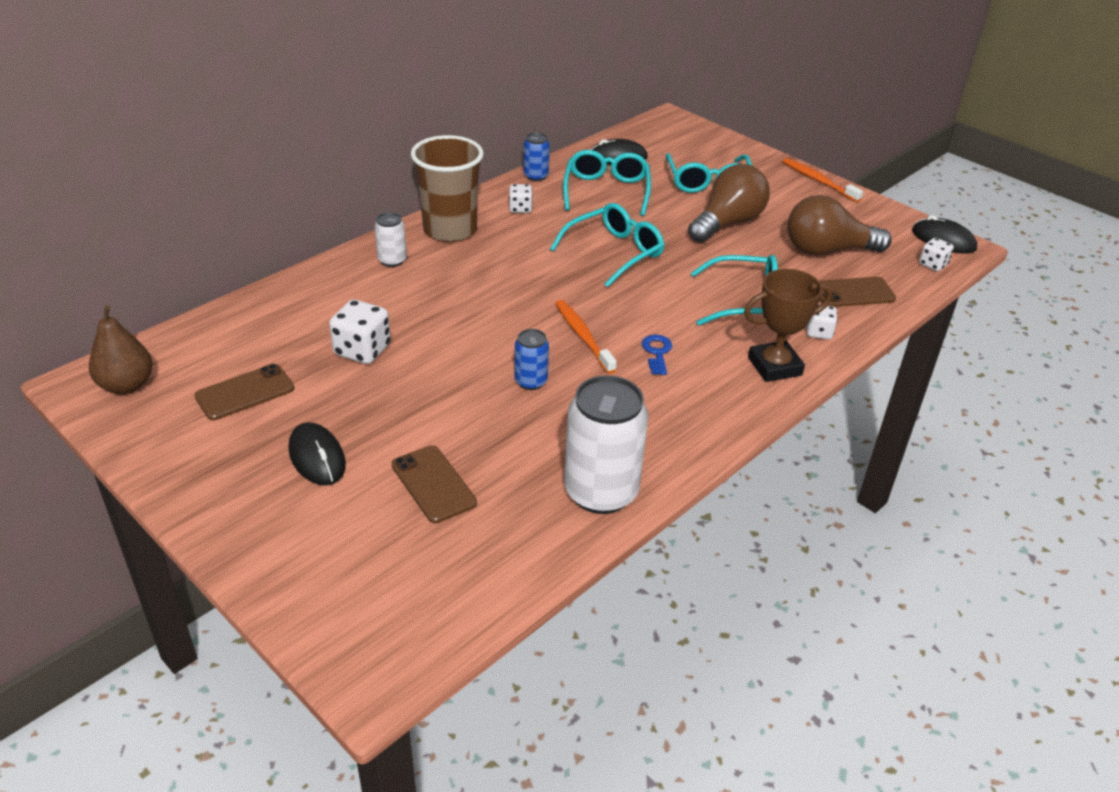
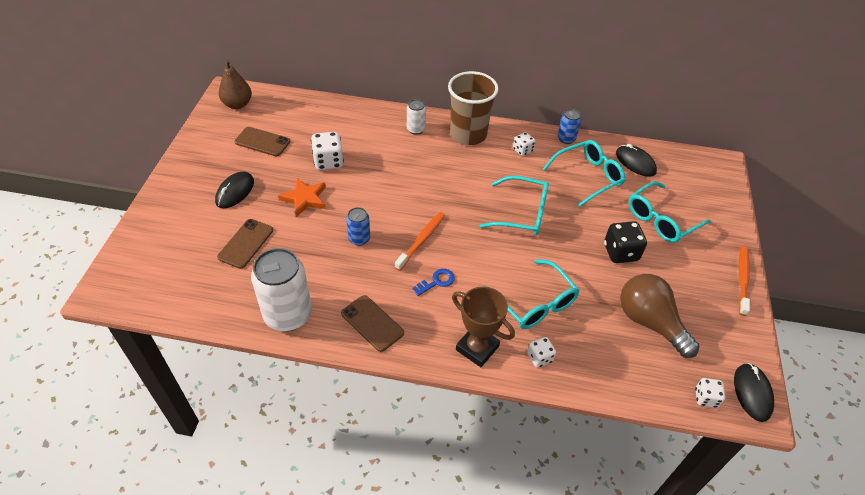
camera: 55 degrees right, 10 degrees up
brown light bulb [688,164,770,243] -> black dice [604,221,647,263]
brown phone [819,277,896,307] -> brown phone moved to [341,295,404,352]
none -> orange star [278,178,326,217]

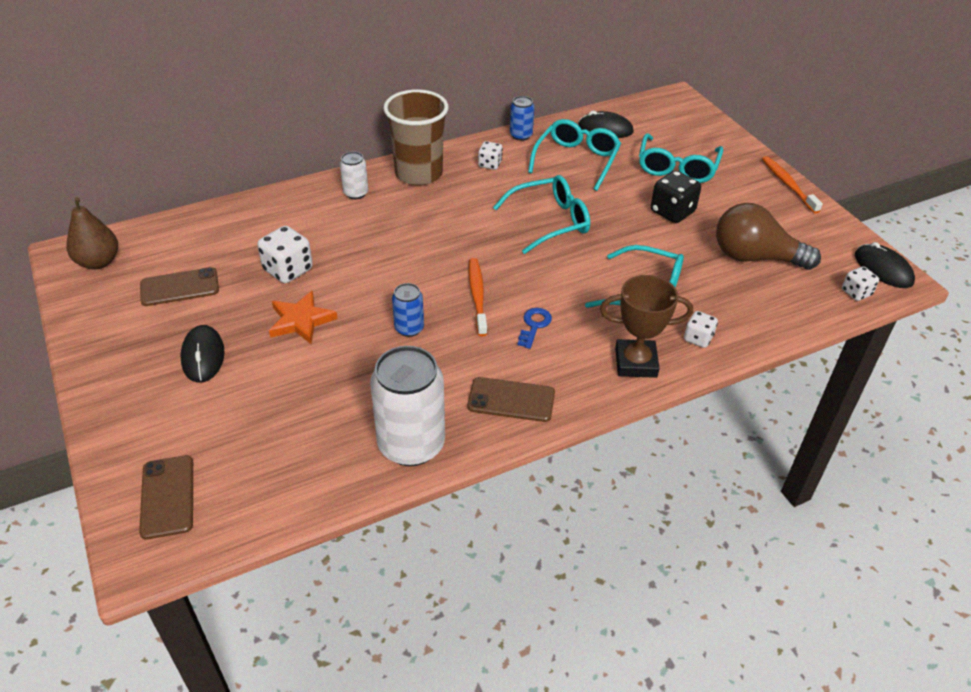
camera: 35 degrees left, 5 degrees down
brown phone [217,219,273,269] -> brown phone moved to [139,455,193,540]

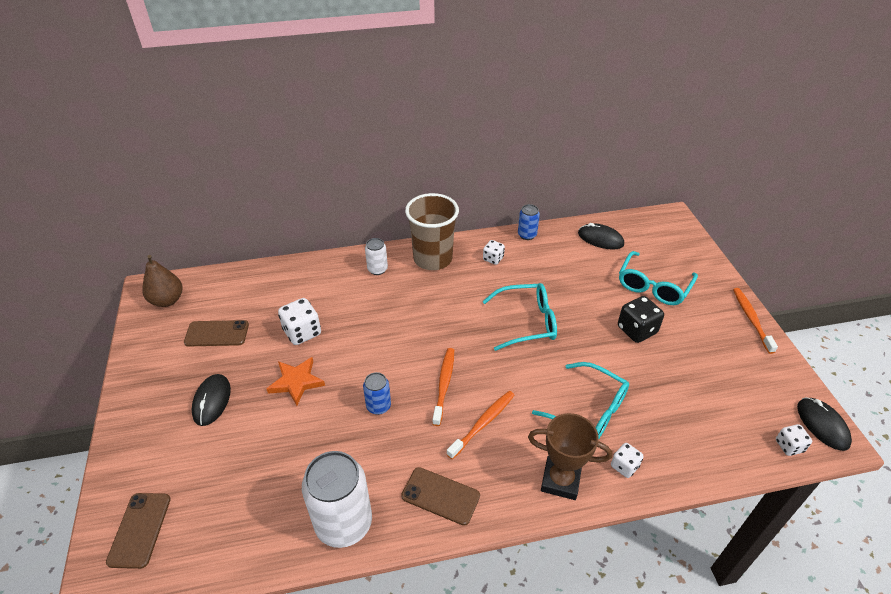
camera: 15 degrees right, 0 degrees up
blue key [518,308,552,349] -> orange toothbrush [447,391,515,459]
turquoise glasses [528,119,621,191] -> none
brown light bulb [716,203,821,270] -> none

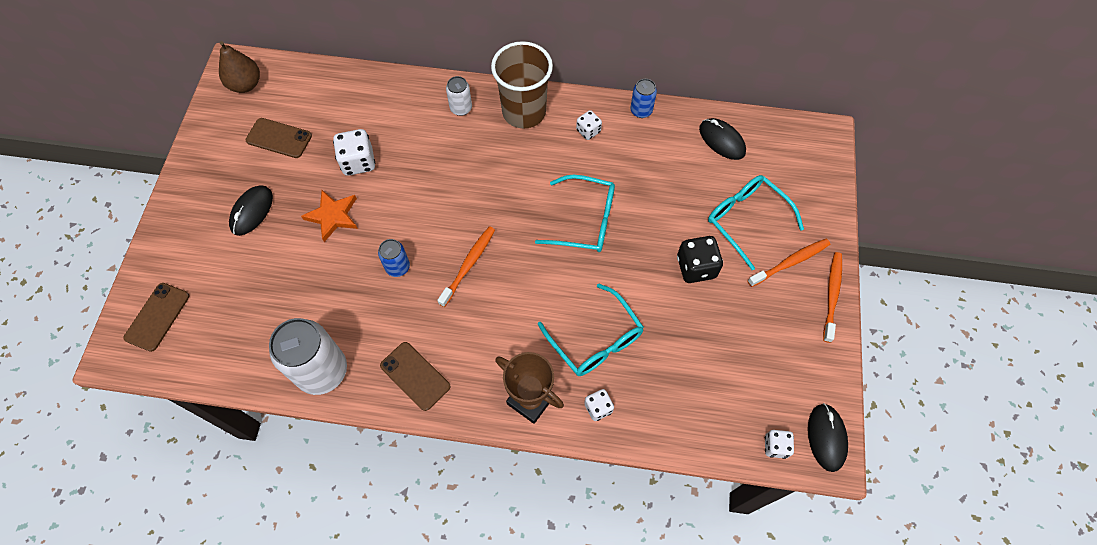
camera: 20 degrees right, 20 degrees up
orange toothbrush [447,391,515,459] -> orange toothbrush moved to [748,238,830,287]
turquoise glasses [619,251,698,305] -> turquoise glasses turned 90 degrees clockwise [708,175,804,270]

